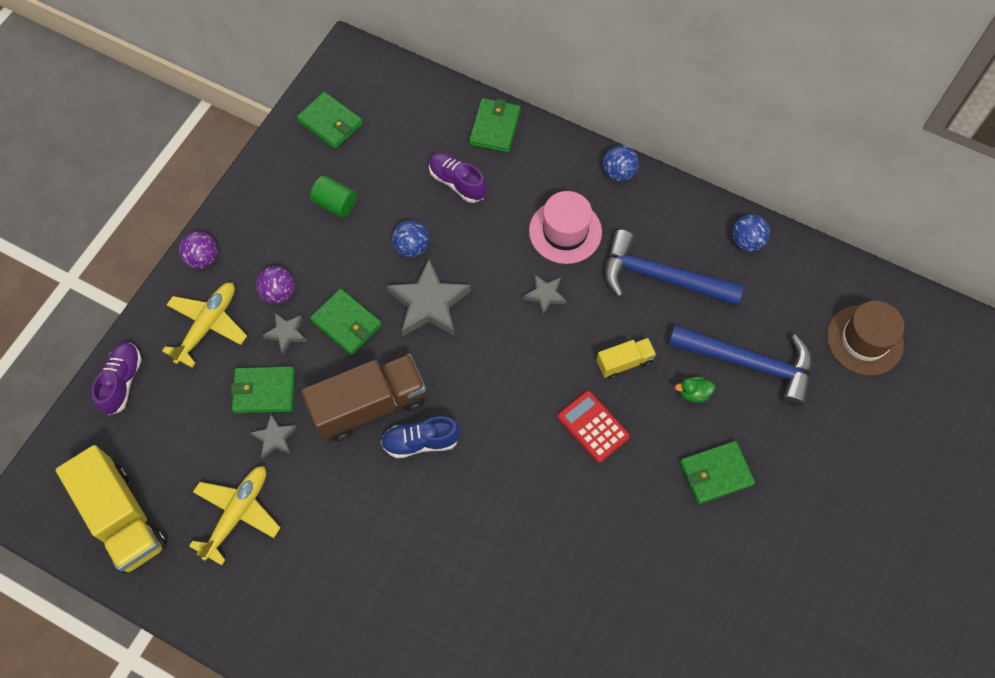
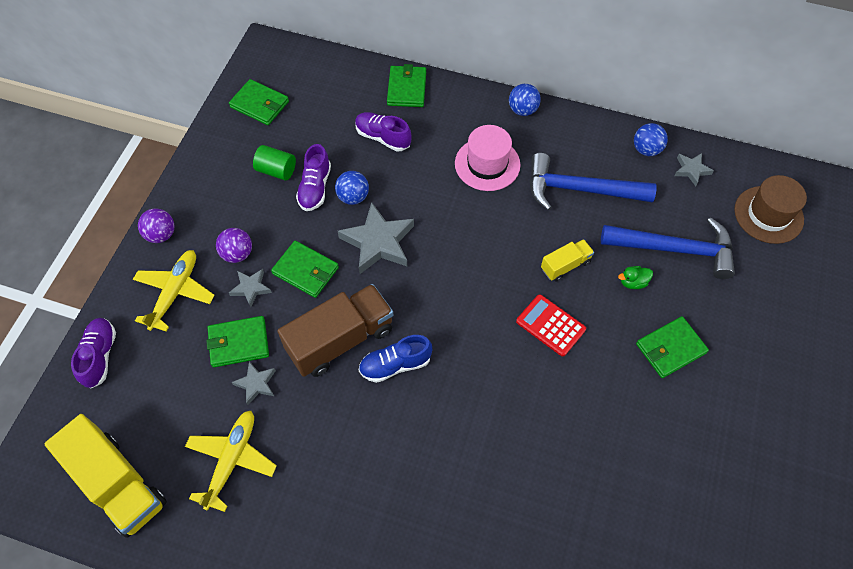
camera: 10 degrees left, 5 degrees down
grey star [523,274,567,315] -> grey star moved to [674,153,714,186]
none -> purple shoe [296,144,331,211]

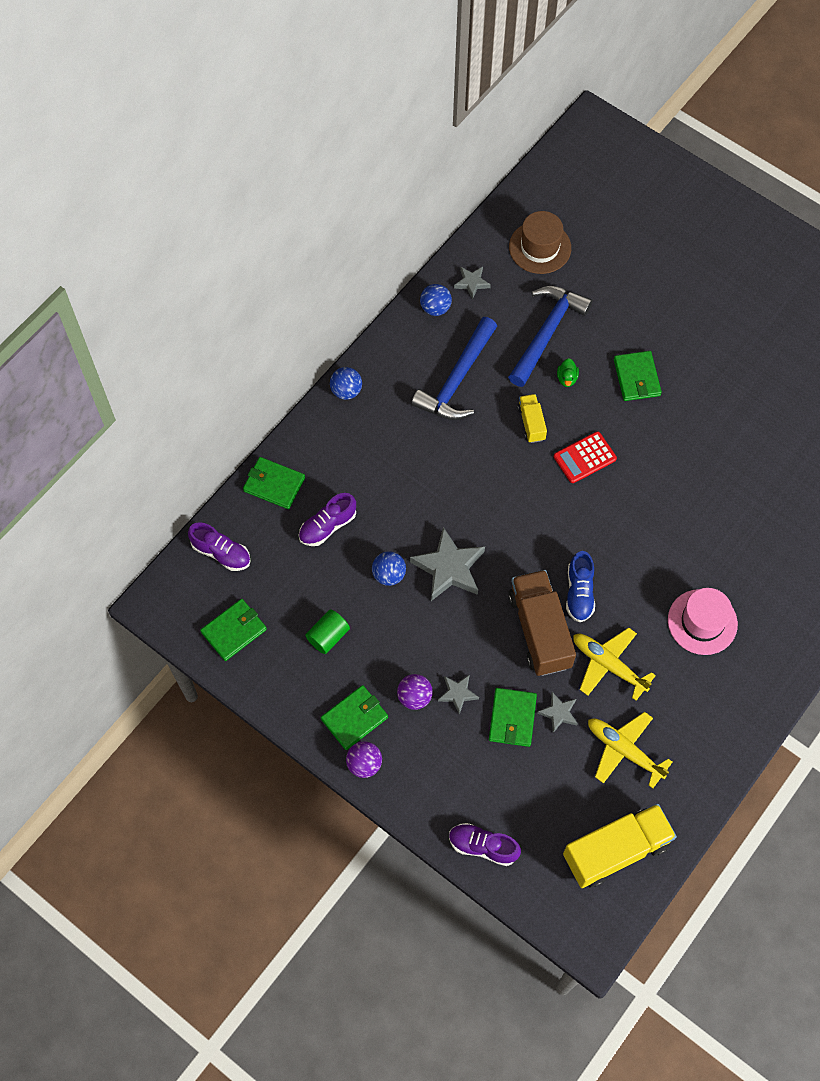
camera: 70 degrees left, 5 degrees up
yellow plane [133,250,215,332] -> yellow plane moved to [573,627,656,701]
green wallet [271,240,339,298] -> green wallet moved to [321,685,388,750]
purple shoe [296,144,331,211] -> purple shoe moved to [188,522,251,571]
pink hat [455,125,520,191] -> pink hat moved to [668,588,738,655]

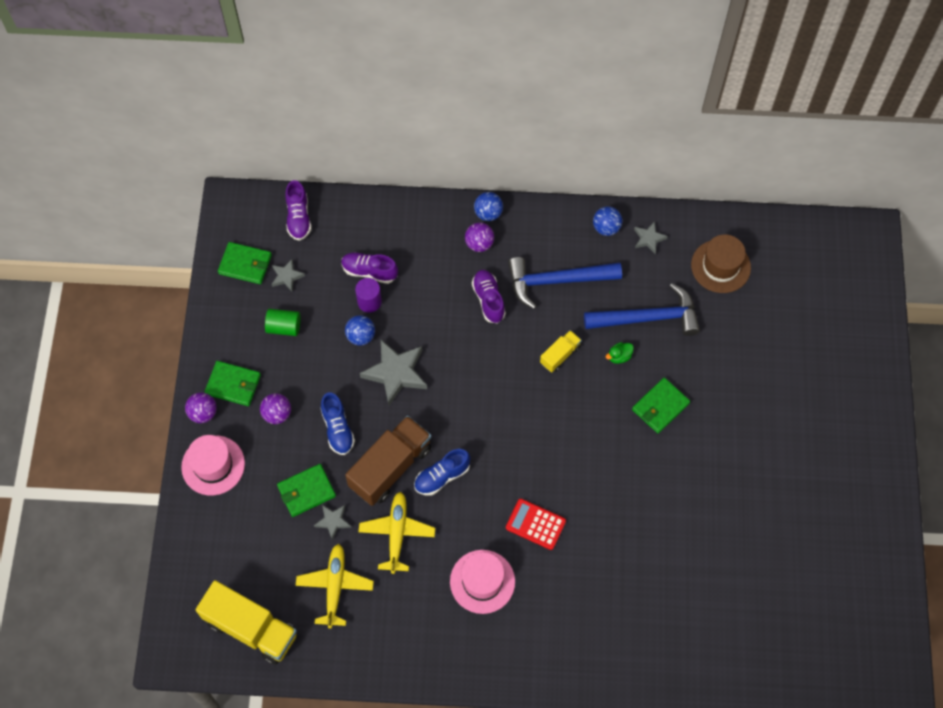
camera: 55 degrees right, 0 degrees up
green wallet [243,457,305,509] -> none
grey star [438,675,479,715] -> grey star moved to [271,259,305,292]
purple shoe [449,823,521,866] -> purple shoe moved to [472,270,506,323]
red calculator [554,431,617,483] -> red calculator moved to [506,499,566,550]
none -> pink hat [181,435,245,495]
none -> blue shoe [321,392,355,455]
none -> purple cylinder [355,278,382,313]
none -> purple ball [465,223,494,252]

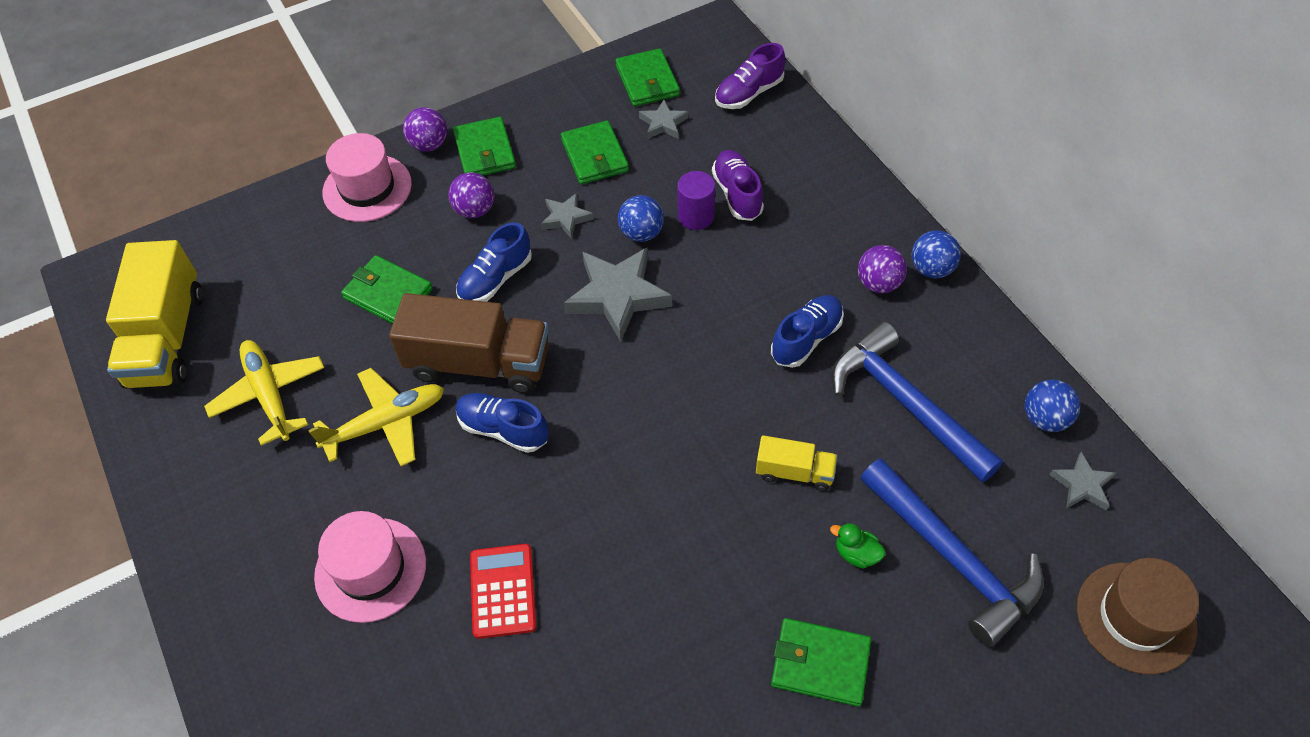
camera: 60 degrees right, 10 degrees down
green cylinder [265,309,300,336] -> green wallet [561,120,629,184]
yellow plane [296,544,374,628] -> yellow plane turned 90 degrees counterclockwise [204,340,324,446]
grey star [314,505,351,540] -> grey star moved to [541,193,594,239]
purple shoe [472,270,506,323] -> blue shoe [771,295,844,368]

